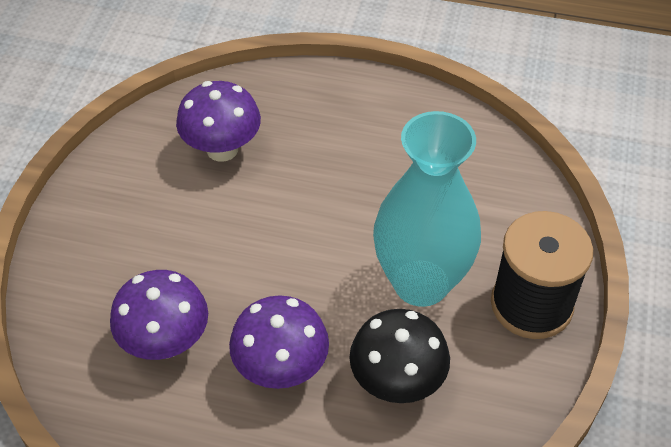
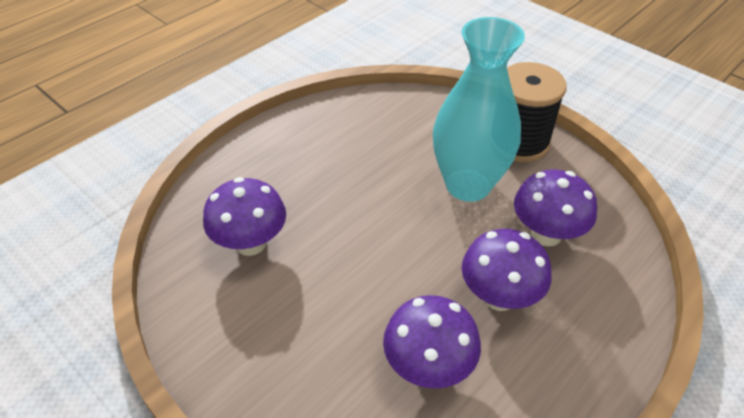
camera: 60 degrees left, 5 degrees down
black mushroom [349,309,450,403] -> purple mushroom [514,170,597,246]

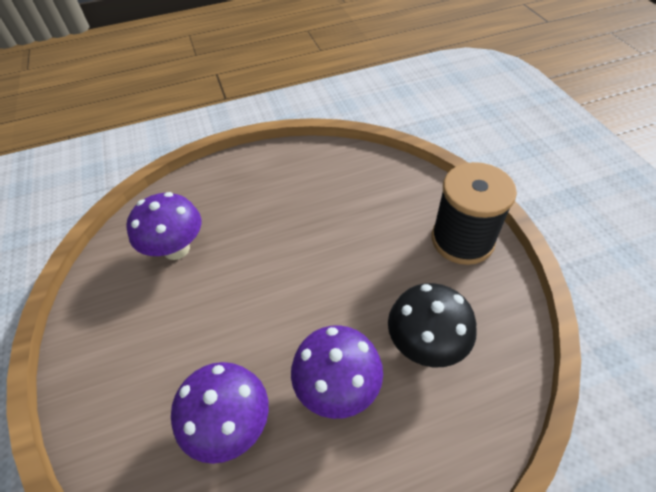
camera: 30 degrees right, 5 degrees up
turquoise vase [433,17,525,202] -> none
purple mushroom [514,170,597,246] -> black mushroom [388,283,477,367]

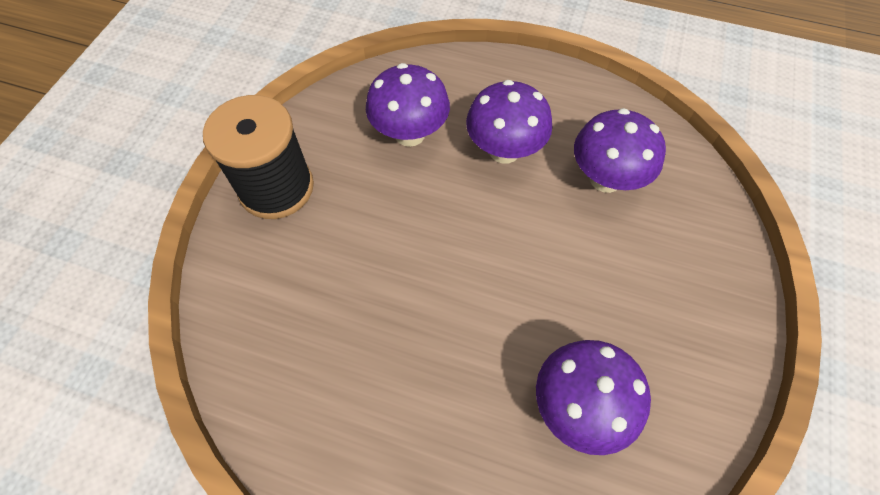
camera: 145 degrees left, 10 degrees up
black mushroom [388,283,477,367] -> purple mushroom [366,63,450,147]

